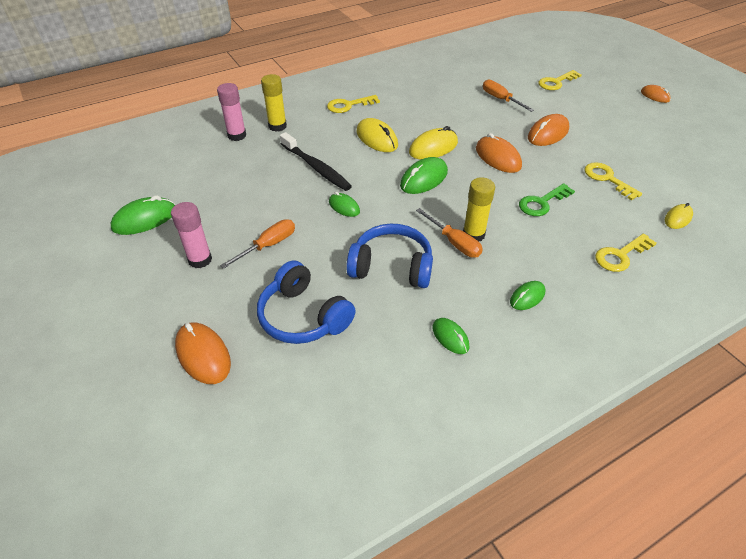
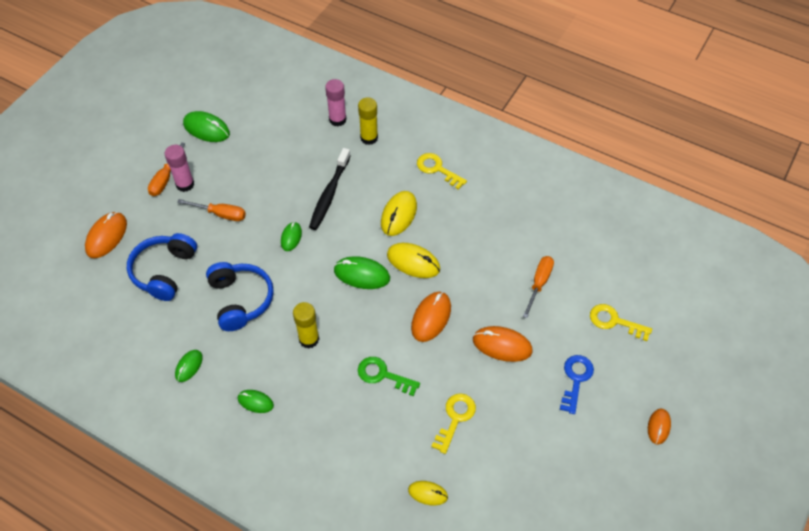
camera: 60 degrees right, 10 degrees up
orange screwdriver [416,208,483,258] -> orange screwdriver moved to [148,142,185,196]
yellow key [595,234,657,272] -> none
none -> blue key [560,355,594,414]

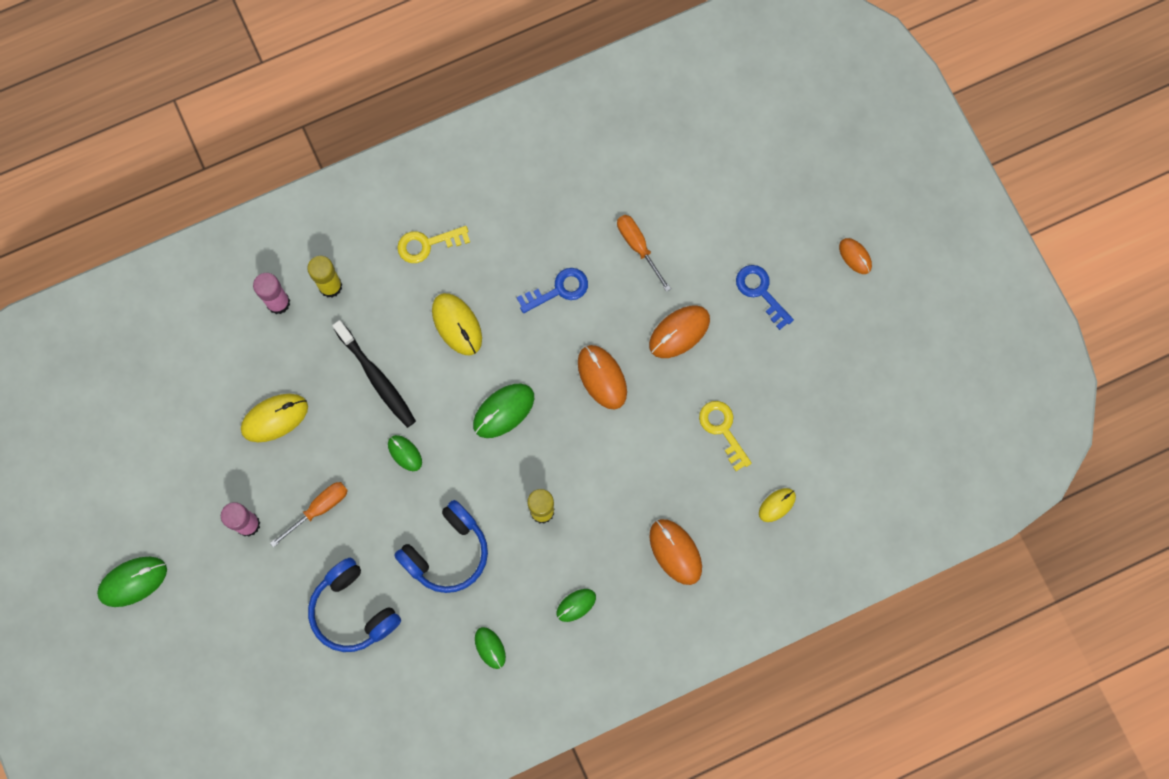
camera: 55 degrees left, 20 degrees up
orange mouse [85,212,127,258] -> orange mouse moved to [649,519,702,585]
orange screwdriver [148,142,185,196] -> none
green mouse [183,111,230,142] -> green mouse moved to [97,557,167,607]
blue headphones [206,262,274,331] -> blue headphones turned 120 degrees clockwise [394,500,488,593]
green key [358,357,420,396] -> none
yellow mouse [387,243,440,278] -> yellow mouse moved to [241,394,308,442]
yellow key [590,304,652,341] -> none
none -> blue key [517,268,588,313]

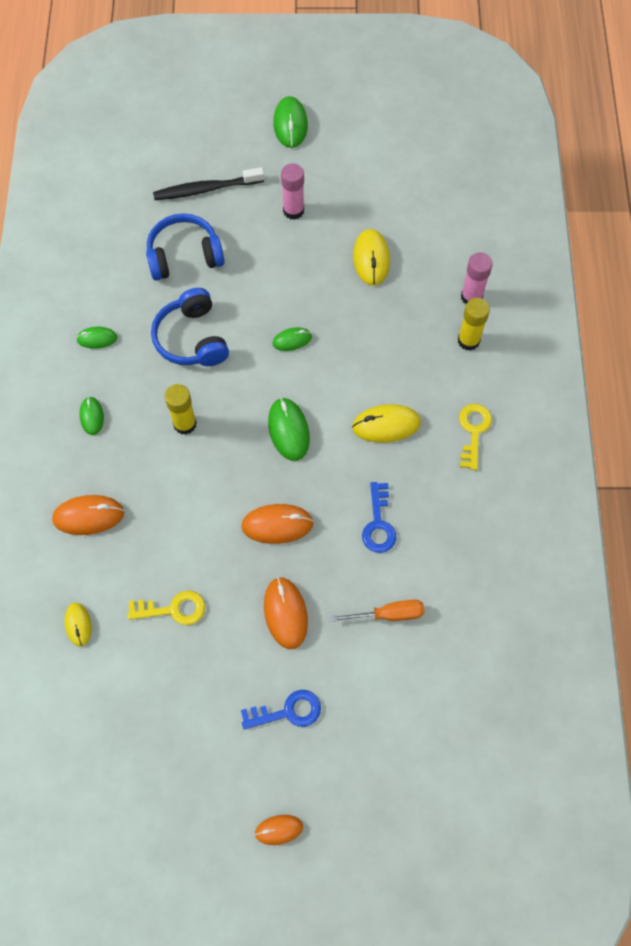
camera: 115 degrees right, 10 degrees down
orange screwdriver [270,482,348,548] -> none
black toothbrush [332,320,416,428] -> black toothbrush moved to [153,167,264,200]

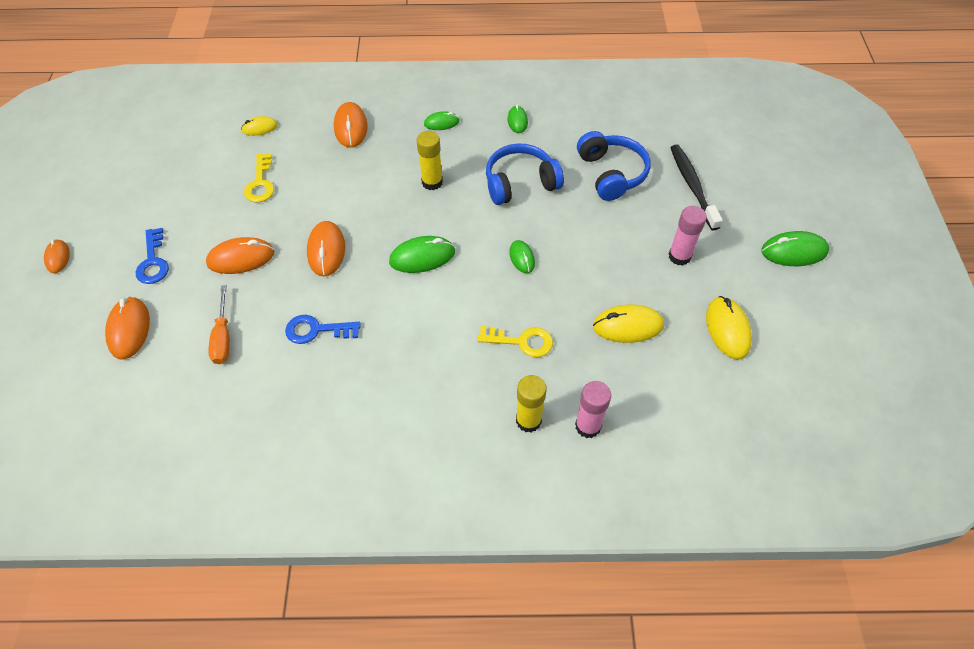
camera: 90 degrees right, 10 degrees down
yellow mouse [352,404,421,443] -> yellow mouse moved to [706,296,752,360]
yellow key [459,404,492,470] -> yellow key moved to [477,326,553,357]
none -> orange mouse [105,296,150,360]

